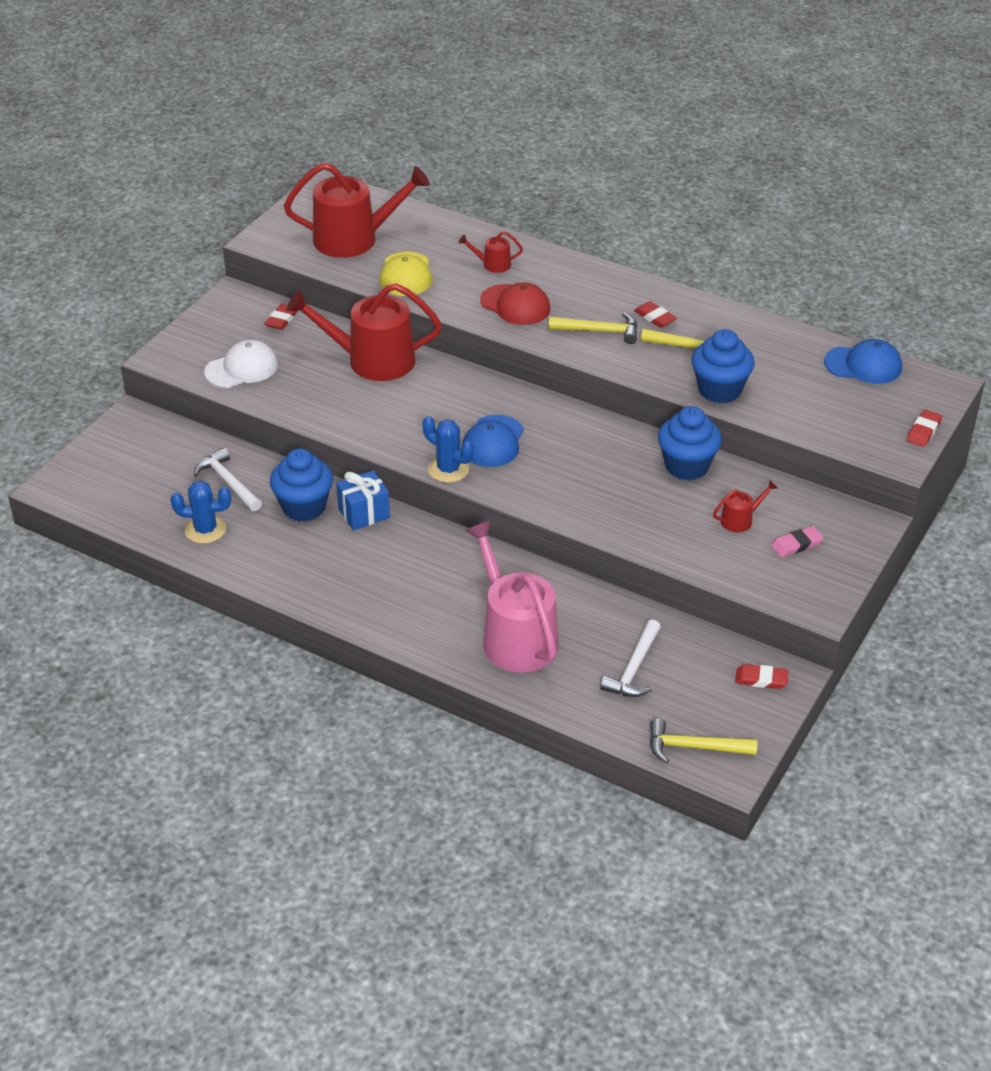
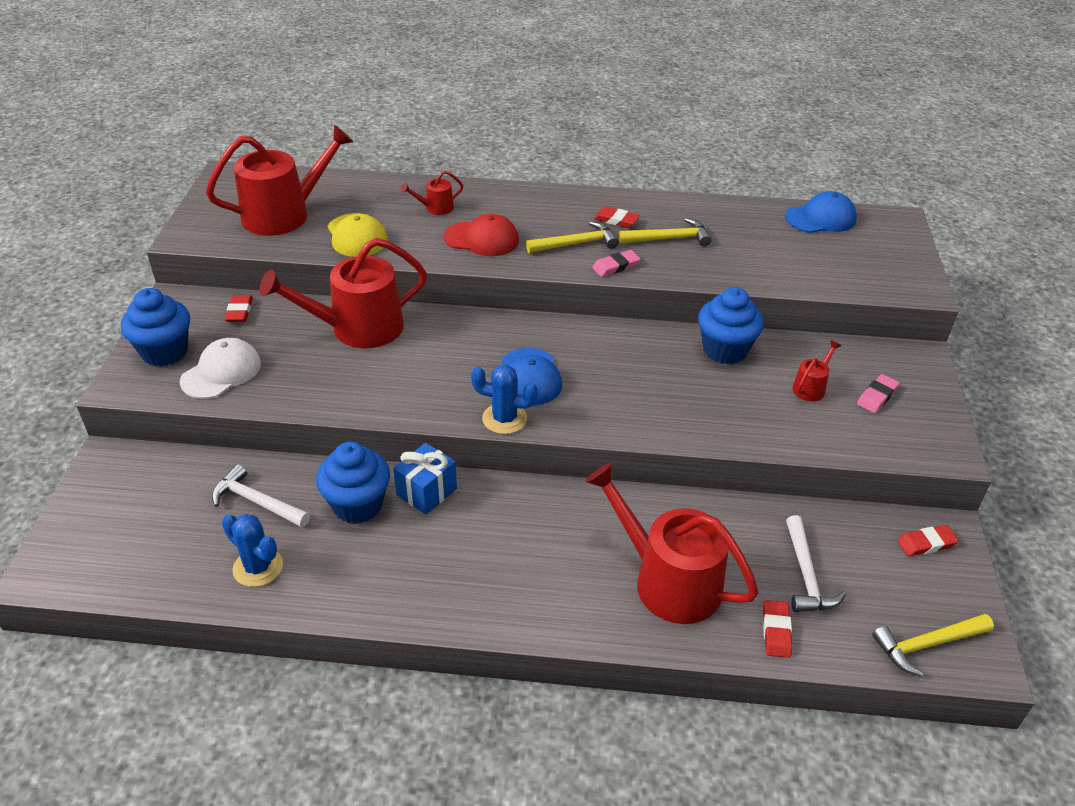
camera: 25 degrees left, 0 degrees up
blue cactus [171,481,231,544] -> blue cactus turned 60 degrees clockwise [222,514,283,587]
pink watering can [465,521,559,673] -> red watering can [585,463,759,624]
blue cupcake [692,329,754,403] -> blue cupcake moved to [121,288,190,366]
red eraser [907,409,942,447] -> red eraser moved to [763,600,792,658]
none -> pink eraser [592,250,640,277]

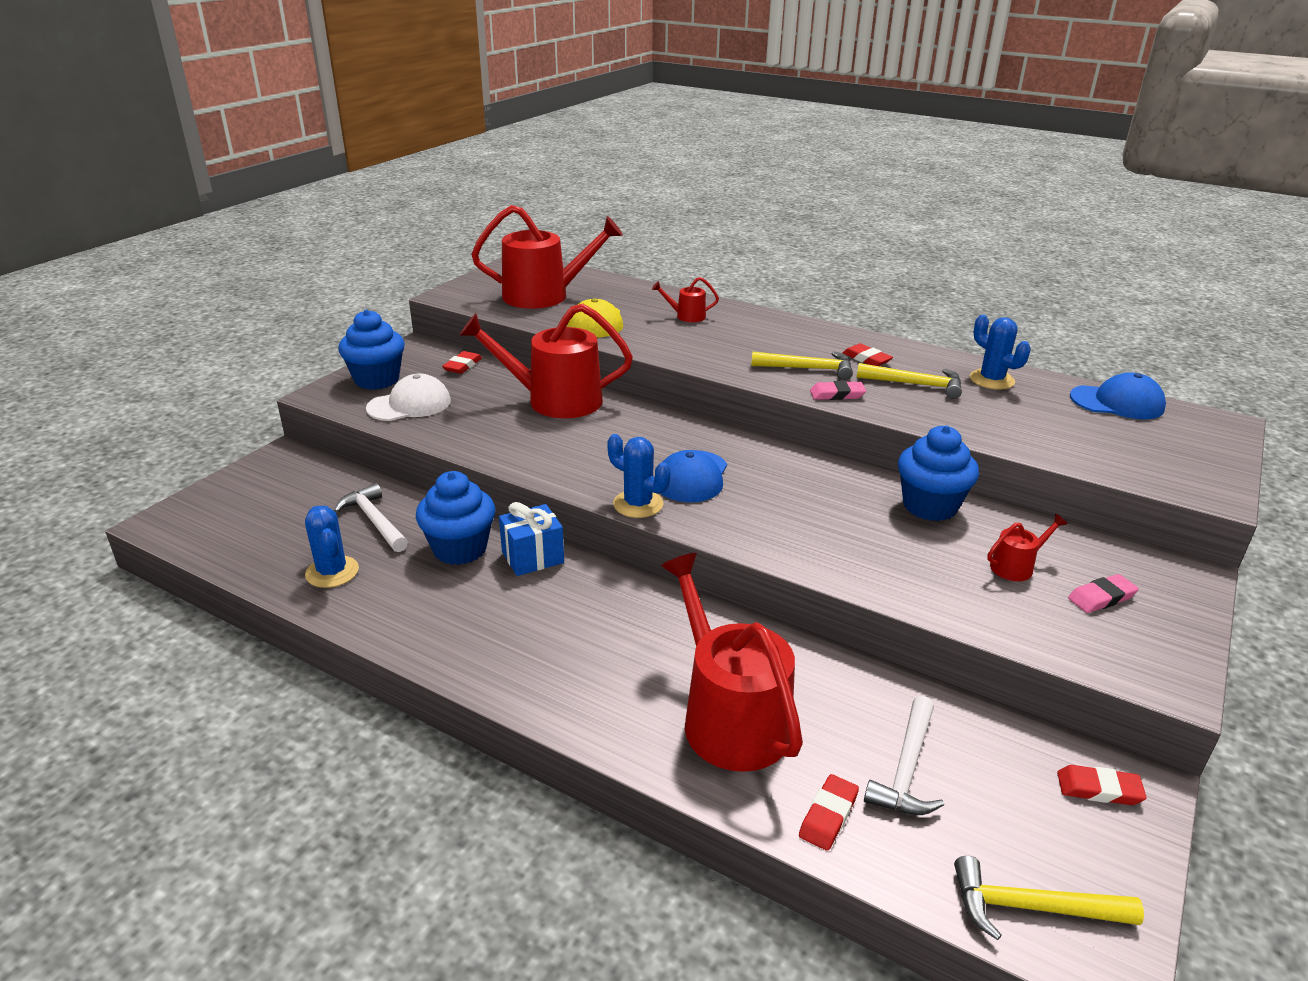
camera: 25 degrees right, 10 degrees down
red cap [444,214,519,256] -> none
none -> blue cactus [970,315,1031,390]

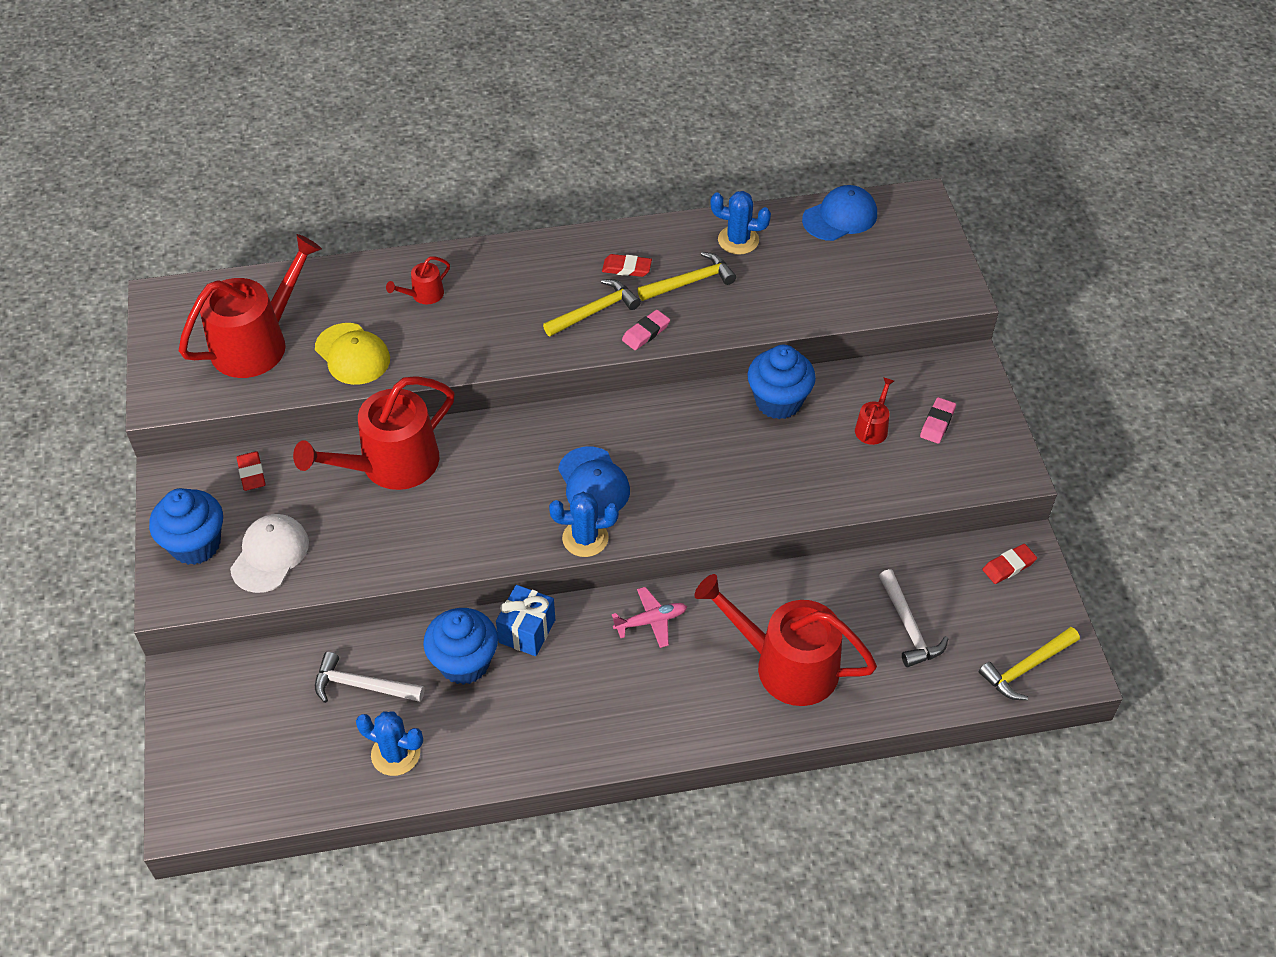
camera: 40 degrees left, 20 degrees up
red eraser [799,774,859,851] -> none
none -> pink plane [612,587,687,648]

